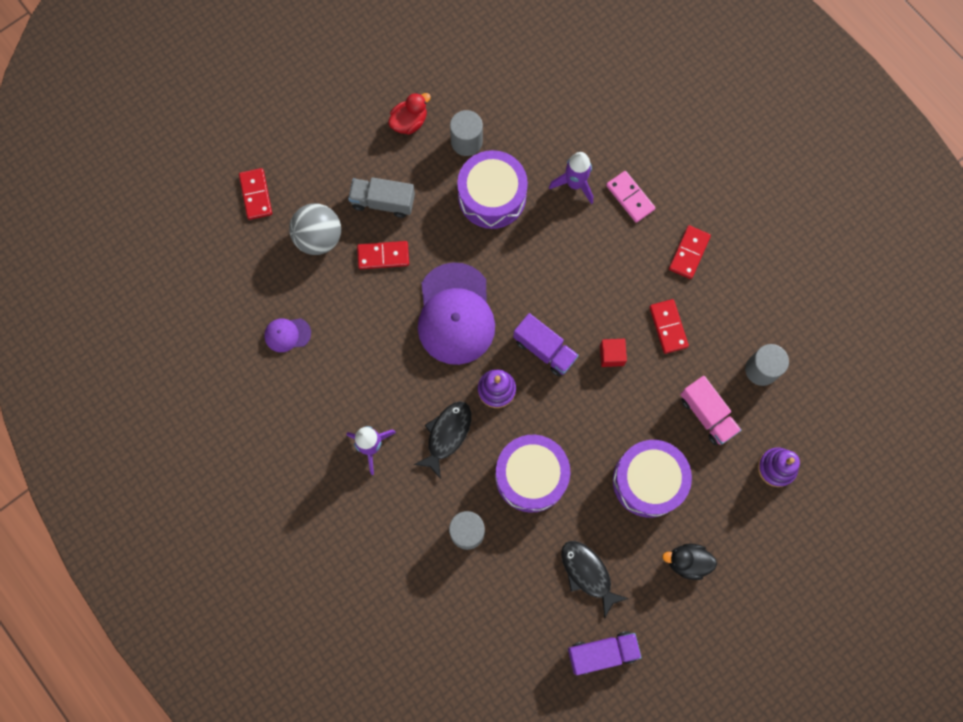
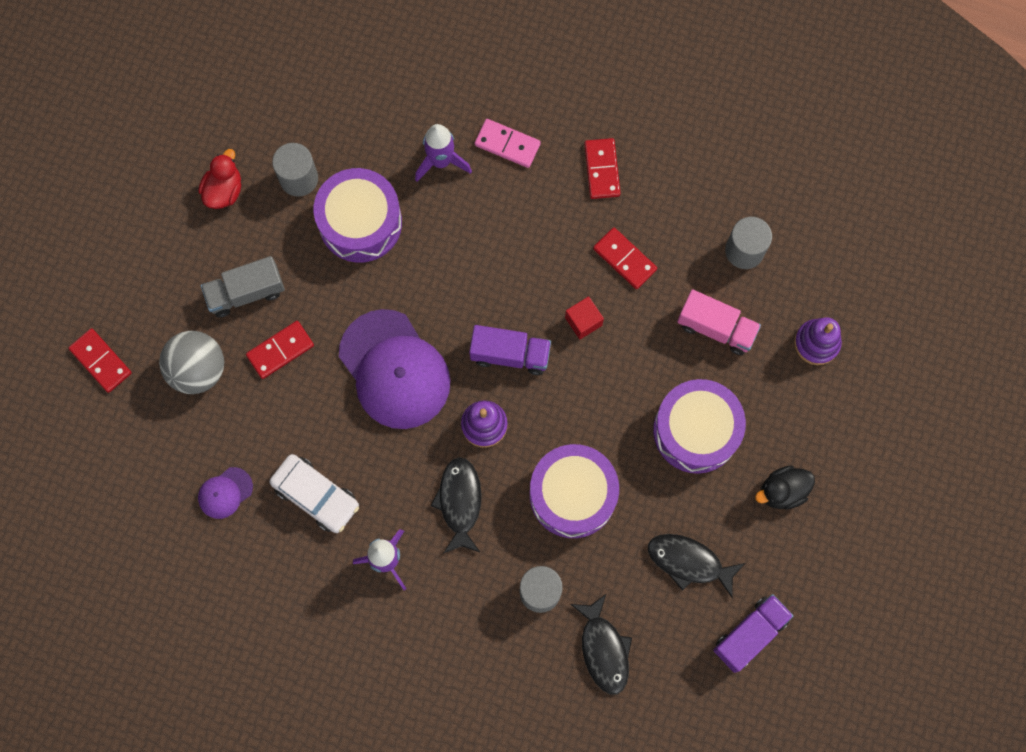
camera: 30 degrees left, 0 degrees up
none -> white car [269,454,359,533]
none -> black fish [571,593,632,695]

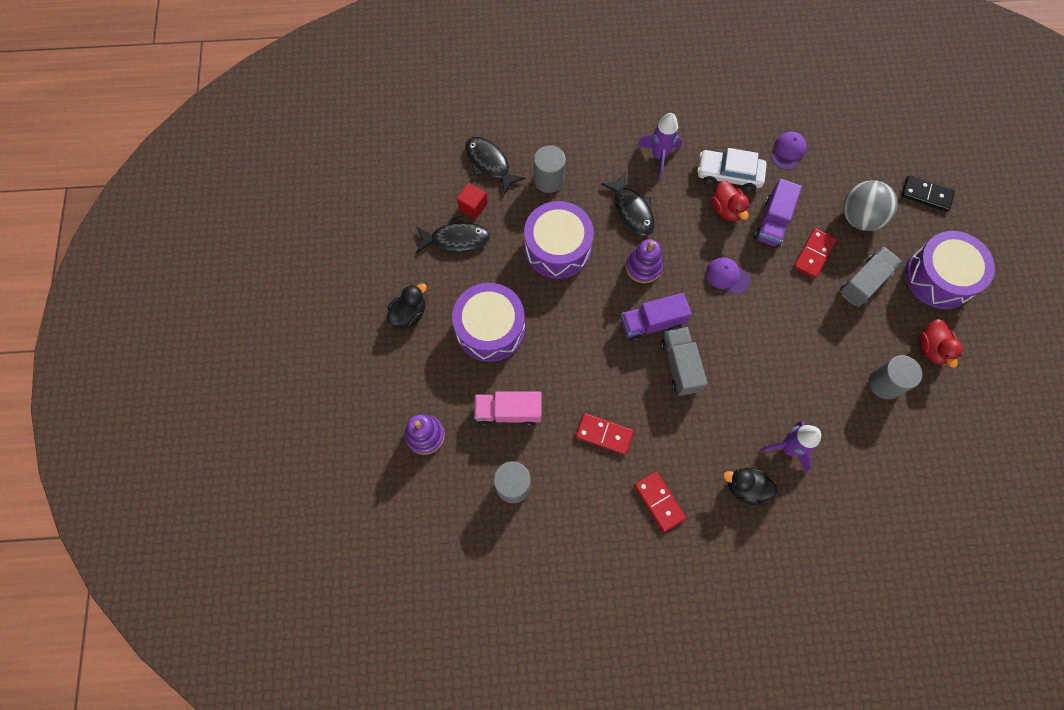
camera: 155 degrees right, 5 degrees down
red domino [68,328,132,393] -> black domino [901,175,955,212]
purple drum [314,168,402,263] -> purple drum moved to [905,231,995,309]
purple cap [339,309,450,429] -> purple cap [706,257,750,294], size x0.44
pink domino [475,119,541,168] -> black duck [723,468,778,505]
red cube [565,296,604,339] -> red cube moved to [457,183,488,219]
purple truck [713,594,793,673] -> purple truck moved to [754,179,802,248]
none -> grey truck [661,327,708,396]
none -> red duck [712,181,749,222]

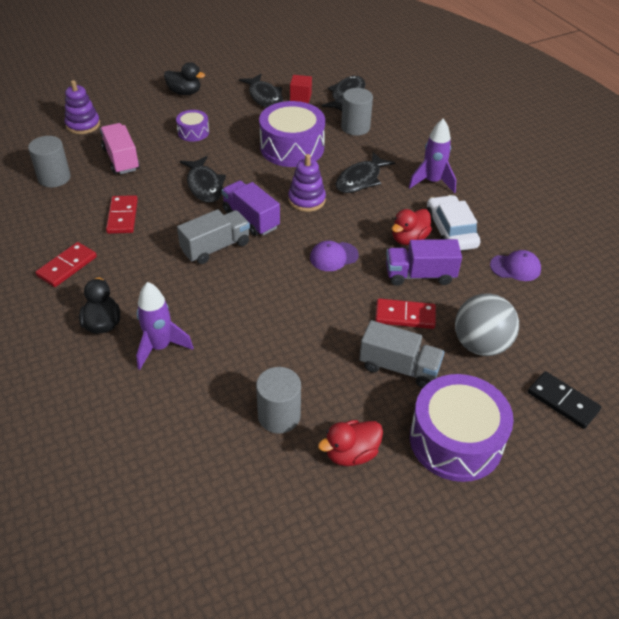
camera: 65 degrees right, 25 degrees down
purple drum [452,283,525,362] -> purple drum [176,110,209,142], size x0.50
purple cap [706,257,750,294] -> purple cap turned 120 degrees counterclockwise [310,241,359,271]
black domino [901,175,955,212] -> black domino turned 45 degrees counterclockwise [528,371,601,429]
none -> black fish [180,156,226,203]

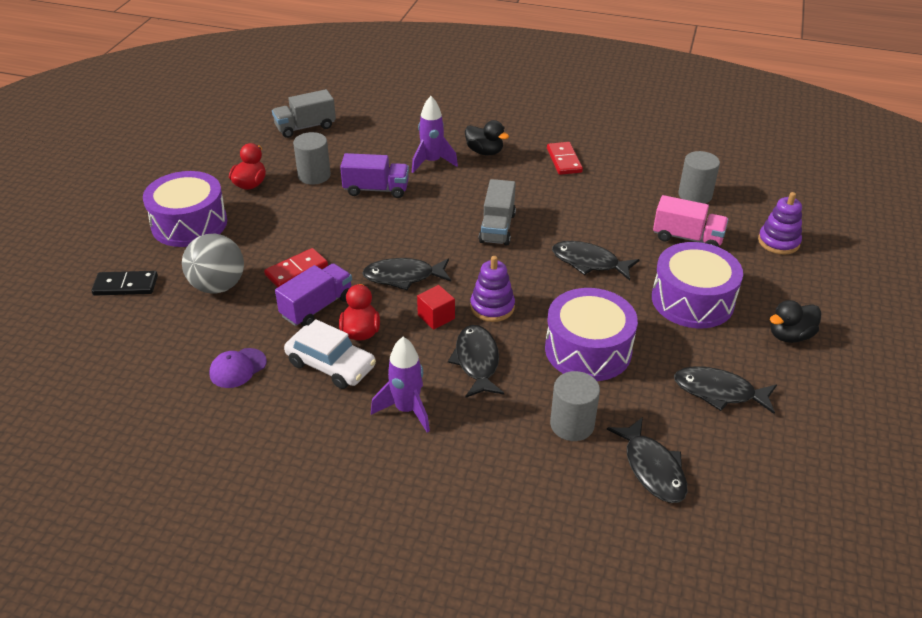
camera: 135 degrees right, 5 degrees down
red domino [106,195,138,234] -> none
purple drum [176,110,209,142] -> purple drum [652,242,743,328], size x2.01
purple truck [222,181,280,236] -> purple truck moved to [340,153,409,198]
red cube [290,75,312,103] -> red cube moved to [417,285,455,330]
purple cap [310,241,359,271] -> black fish [362,258,451,291]
grey truck [359,320,444,388] -> grey truck moved to [272,89,336,138]

